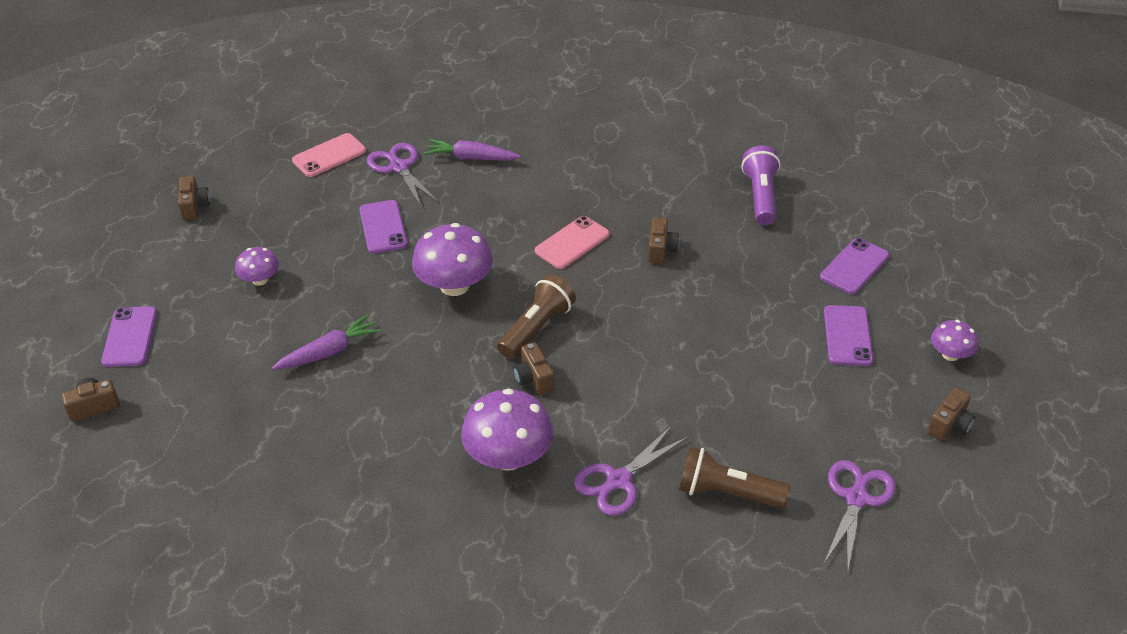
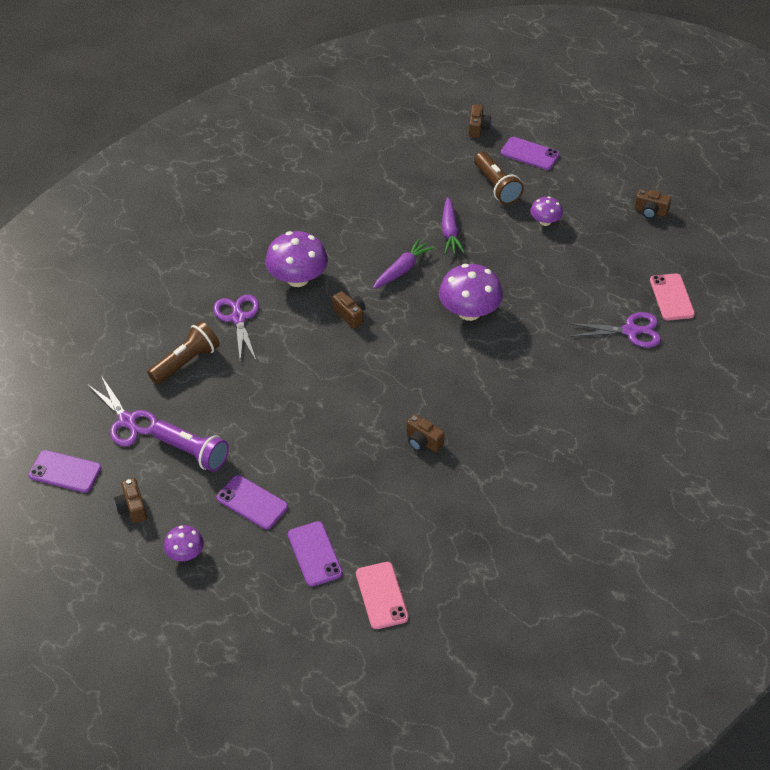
camera: 120 degrees right, 5 degrees up
purple phone [359,200,407,254] -> purple phone moved to [28,450,101,493]
purple carrot [424,139,521,160] -> purple carrot moved to [373,239,434,289]
brown flashlight [497,274,576,359] -> brown flashlight moved to [474,152,524,205]
brown camera [513,342,554,395] -> brown camera turned 45 degrees clockwise [332,291,365,329]
pink phone [535,216,610,269] -> pink phone moved to [356,562,409,629]
purple flashlight [741,145,780,225] -> purple flashlight moved to [152,420,229,472]

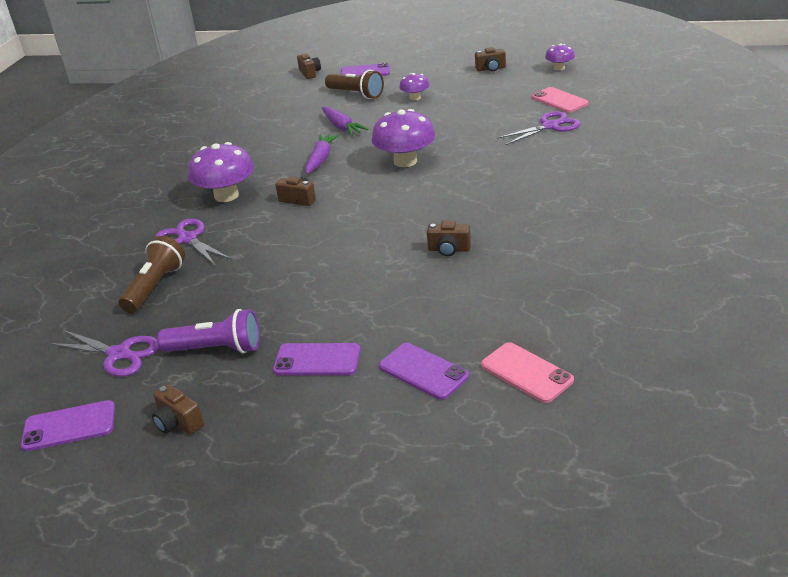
camera: 25 degrees left, 15 degrees down
purple mushroom [164,525,204,561] -> purple mushroom moved to [545,43,575,70]

